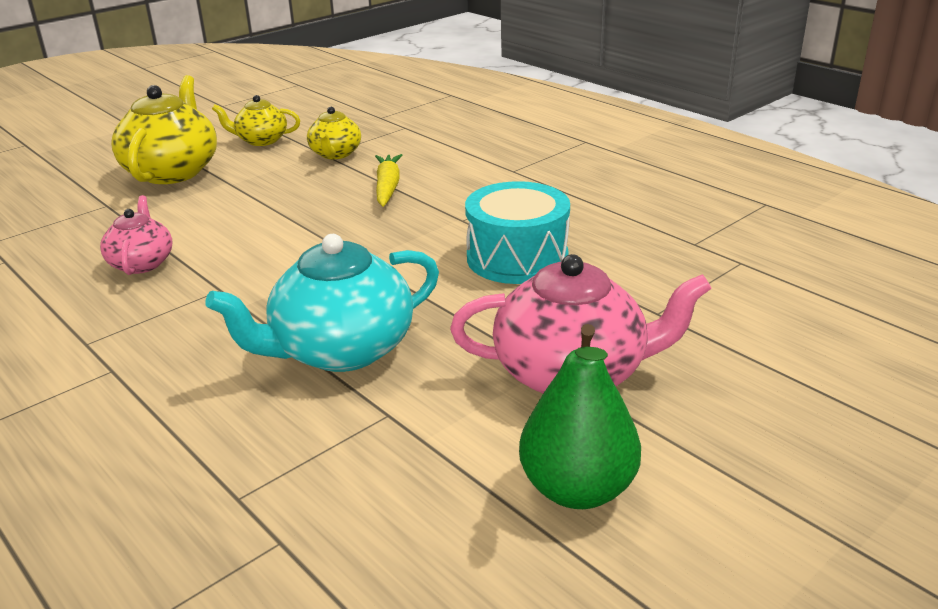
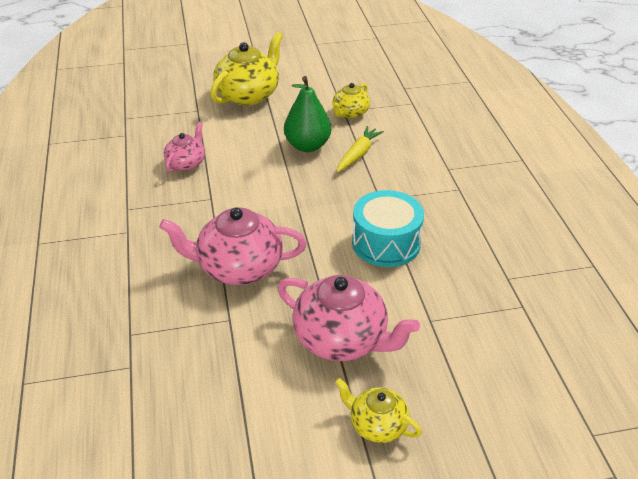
camera: 30 degrees right, 10 degrees up
turquoise teapot [205,234,439,372] -> pink teapot [159,207,307,285]
yellow teapot [212,95,300,146] -> yellow teapot moved to [335,378,422,443]
green pear [519,324,641,509] -> green pear moved to [284,76,331,152]

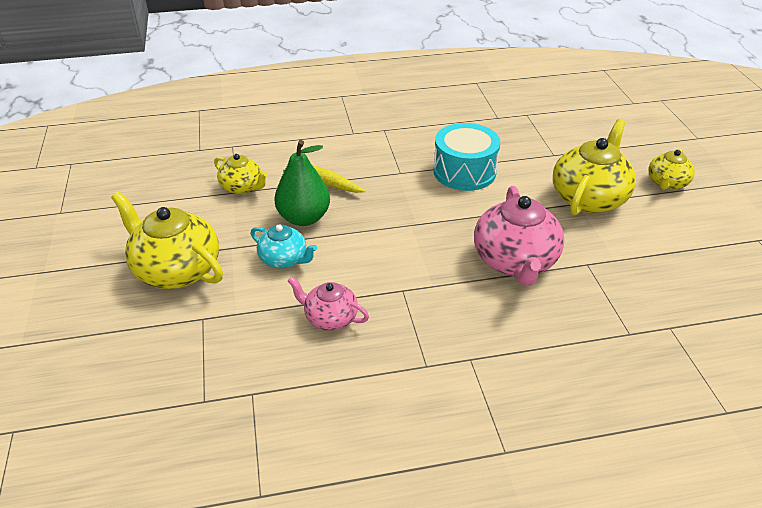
camera: 90 degrees left, 0 degrees up
pink teapot [278,275,420,361] -> yellow teapot [553,119,636,216]
none -> turquoise teapot [251,224,317,268]

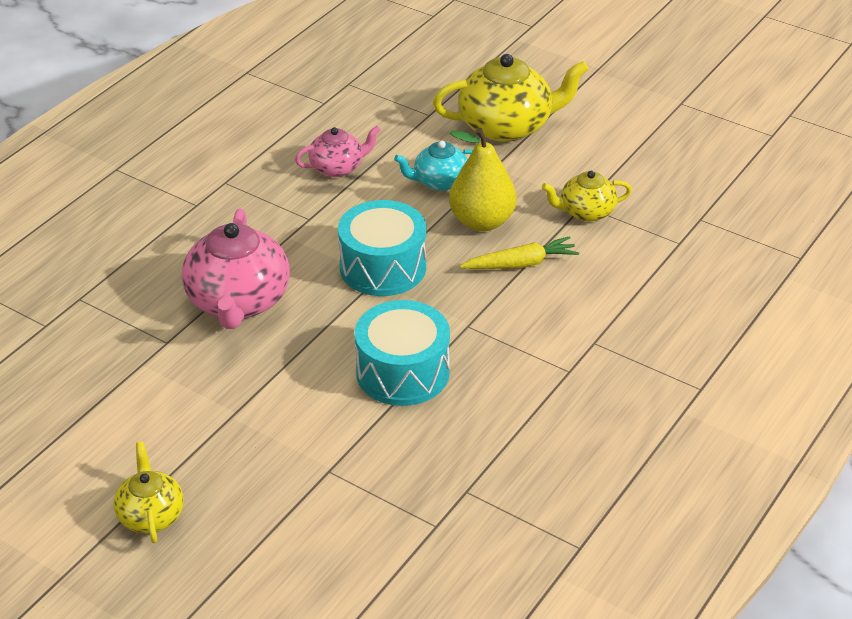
camera: 135 degrees right, 0 degrees up
green pear [274,140,330,226] -> yellow pear [449,128,517,231]
pink teapot [474,186,564,286] -> pink teapot turned 135 degrees counterclockwise [182,208,290,329]
yellow teapot [553,119,636,216] -> none
none -> turquoise drum [338,200,426,296]

